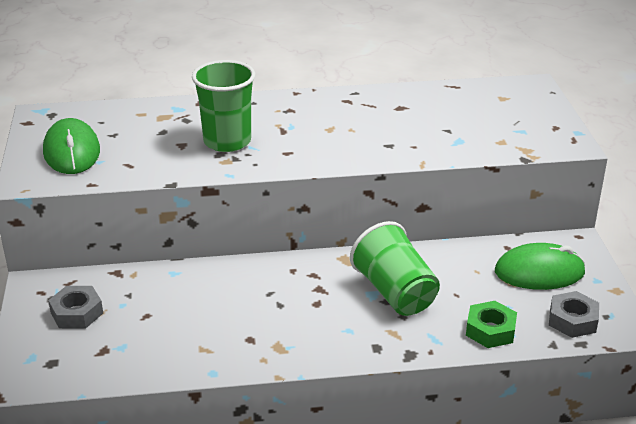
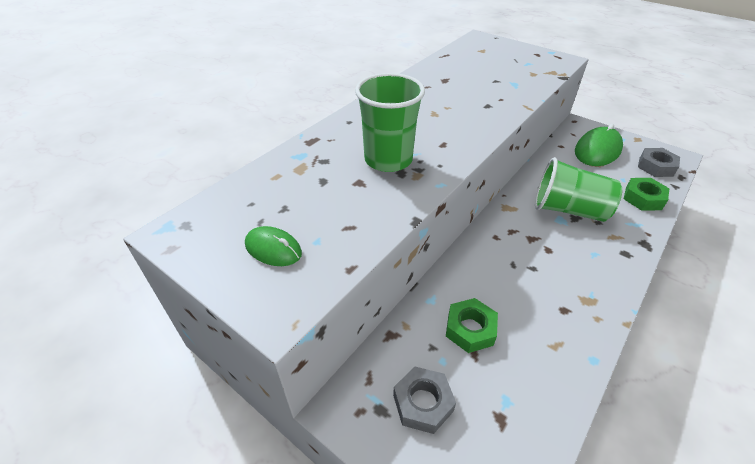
camera: 45 degrees left, 10 degrees up
green mouse [43,118,100,174] -> green mouse [245,226,302,266], size x0.59
none -> green nut [446,298,498,353]

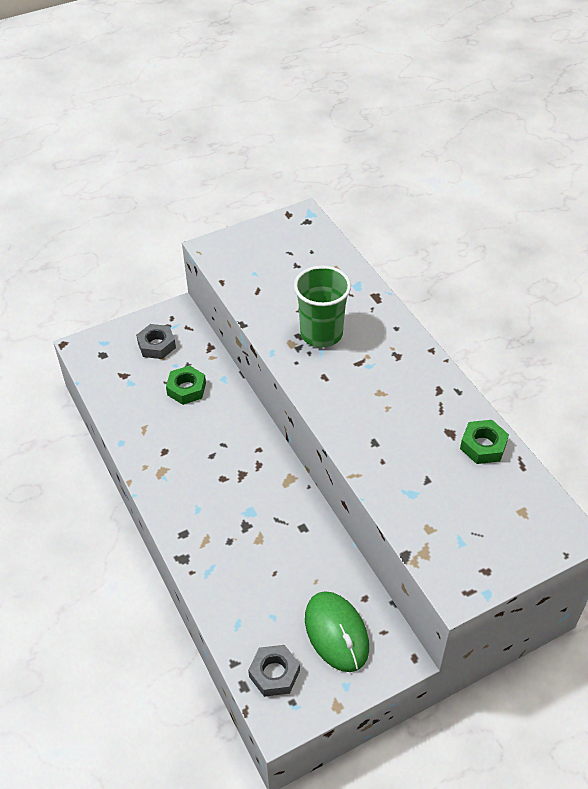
camera: 115 degrees right, 5 degrees up
green mouse [245,226,302,266] -> none
green cup [535,157,622,222] -> none
green nut [624,178,669,211] -> green nut moved to [460,420,509,464]

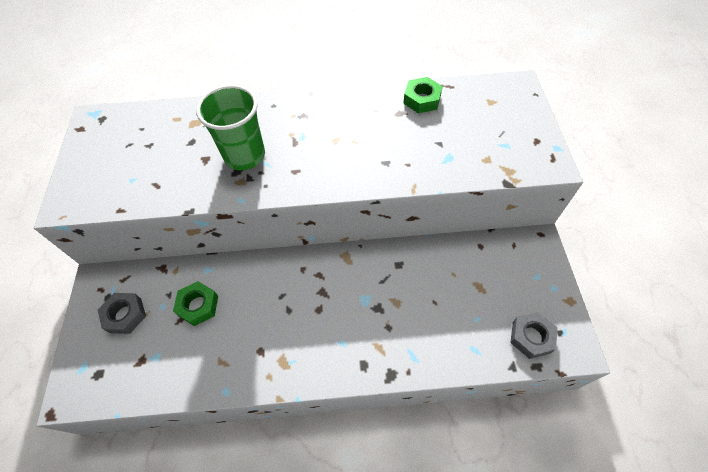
camera: 65 degrees left, 10 degrees up
green mouse [305,591,369,672] -> none

